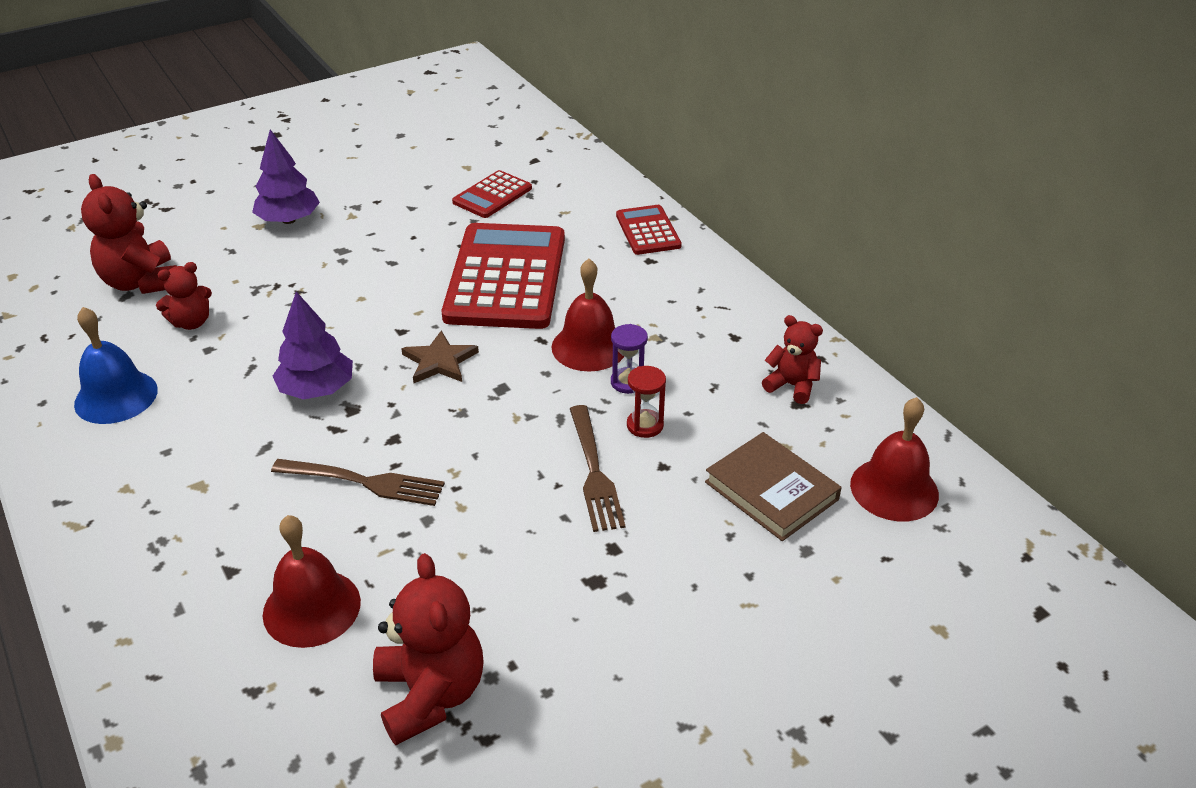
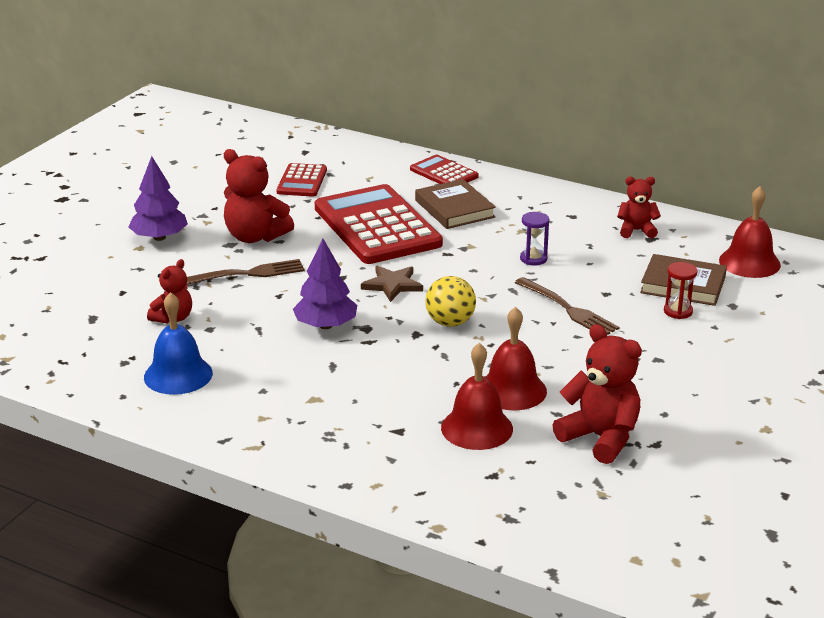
camera: 30 degrees left, 10 degrees down
red teddy bear [81,174,177,294] -> red teddy bear moved to [224,149,294,243]
brown fork [271,459,445,506] -> brown fork moved to [186,259,305,285]
red bell [551,259,624,372] -> red bell moved to [486,307,547,410]
red hourglass [627,366,666,438] -> red hourglass moved to [664,262,697,319]
none -> brown book [415,179,496,229]
none -> yellow ball [425,276,476,327]

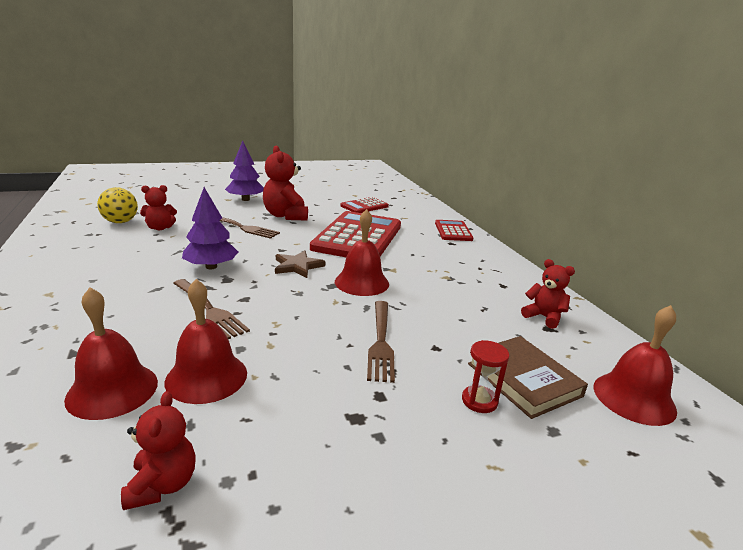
camera: 40 degrees right, 5 degrees down
blue bell [144,292,213,395] -> none
brown book [415,179,496,229] -> none
yellow ball [425,276,476,327] -> yellow ball moved to [97,187,138,223]
purple hourglass [520,212,549,265] -> none
red teddy bear [553,324,642,464] -> red teddy bear [121,391,196,510], size x0.60
none -> brown fork [173,279,250,339]
none -> red bell [335,209,389,296]

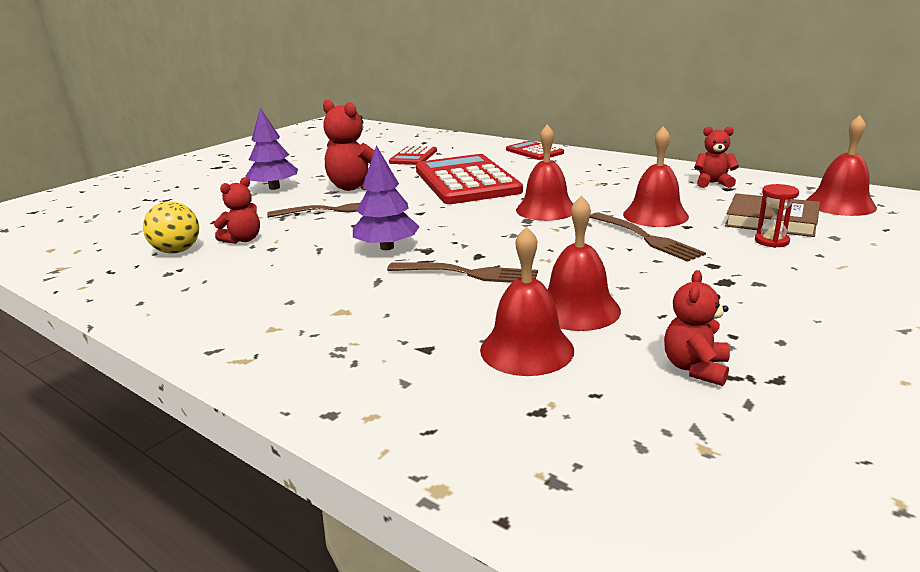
camera: 30 degrees left, 0 degrees up
red teddy bear [121,391,196,510] -> red teddy bear turned 120 degrees counterclockwise [664,270,730,386]
brown star [275,250,325,278] -> none
none -> red bell [623,126,689,227]

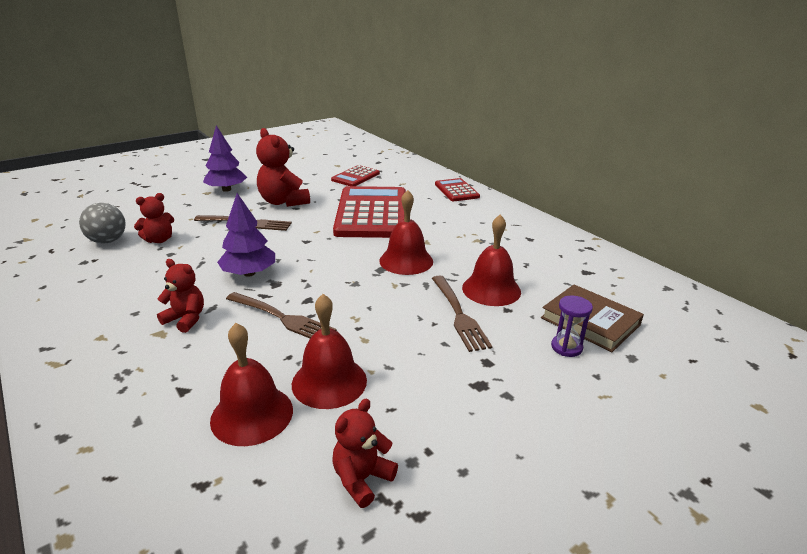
camera: 15 degrees right, 5 degrees up
yellow ball [143,202,199,254] -> grey ball [79,203,126,243]
red teddy bear [694,126,739,188] -> red teddy bear moved to [157,259,204,333]
red hourglass [755,184,799,248] -> purple hourglass [551,296,593,357]
red bell [806,115,877,216] -> none

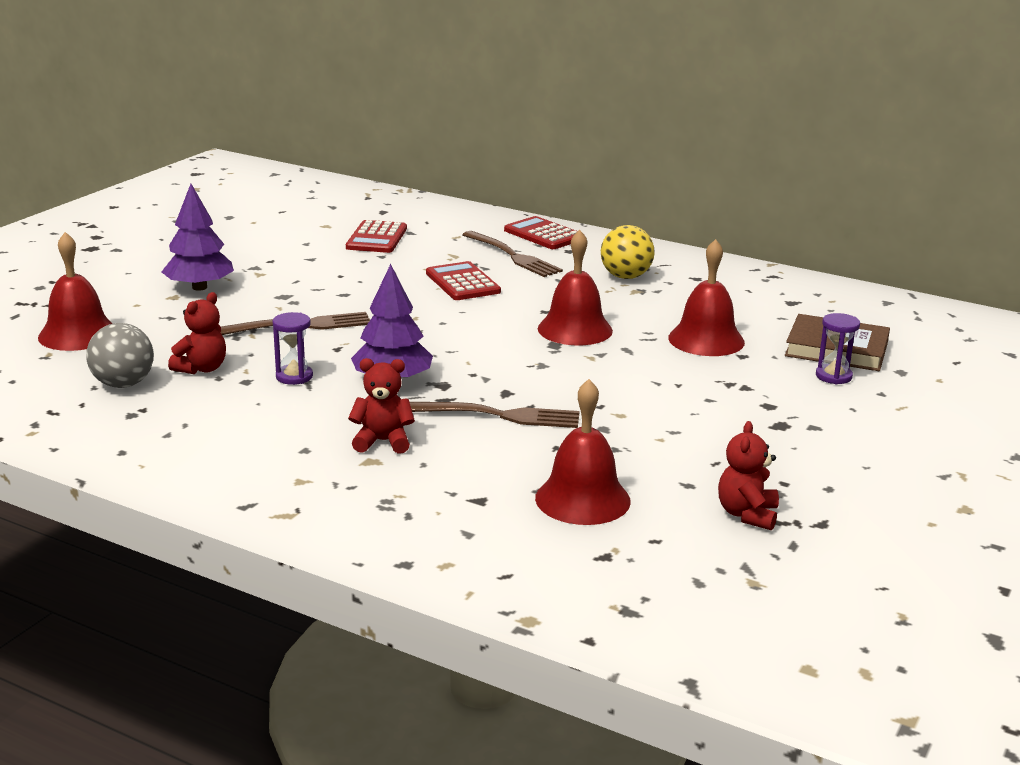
camera: 25 degrees left, 5 degrees down
red teddy bear [256,128,310,207] -> none
red bell [292,294,367,409] -> red bell moved to [38,232,113,351]
red calculator [333,186,406,238] -> red calculator [426,261,501,300], size x0.49
brown fork [432,275,492,352] -> brown fork moved to [462,231,563,277]
none -> purple hourglass [272,312,313,385]
none -> yellow ball [601,225,655,279]

